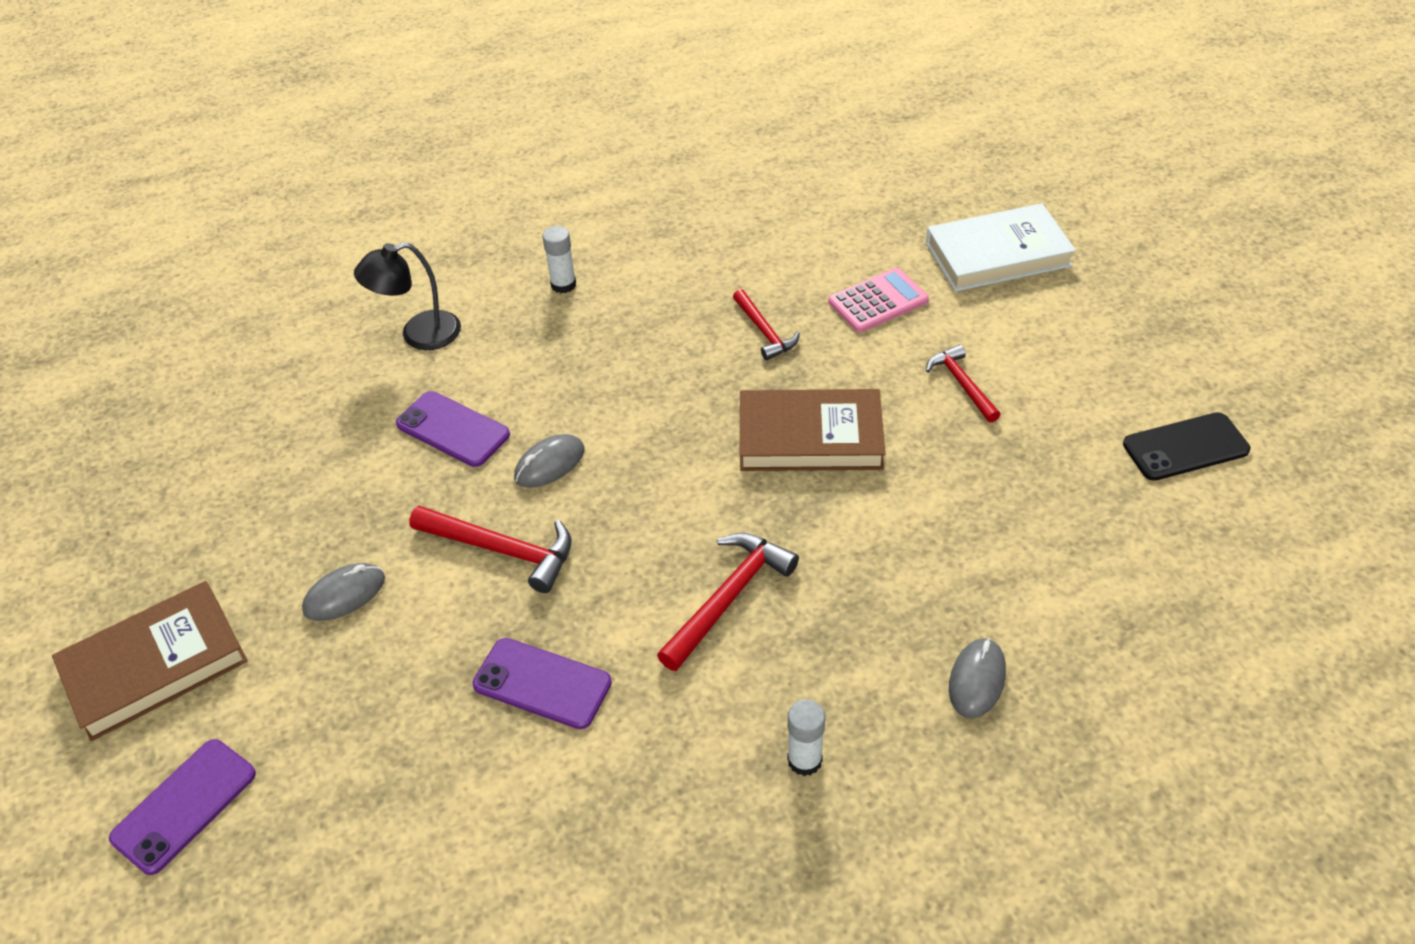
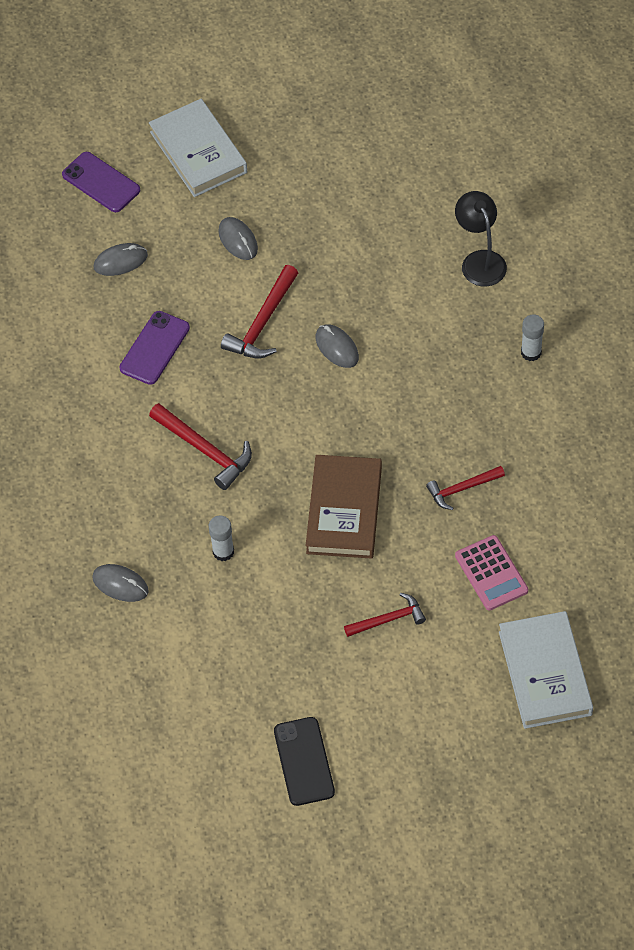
camera: 95 degrees right, 10 degrees up
brown book [52,581,248,741] -> white book [149,99,247,197]
purple phone [396,391,510,467] -> none
white glue stick [787,699,825,776] -> white glue stick moved to [209,515,234,561]
none -> grey mouse [94,243,148,276]

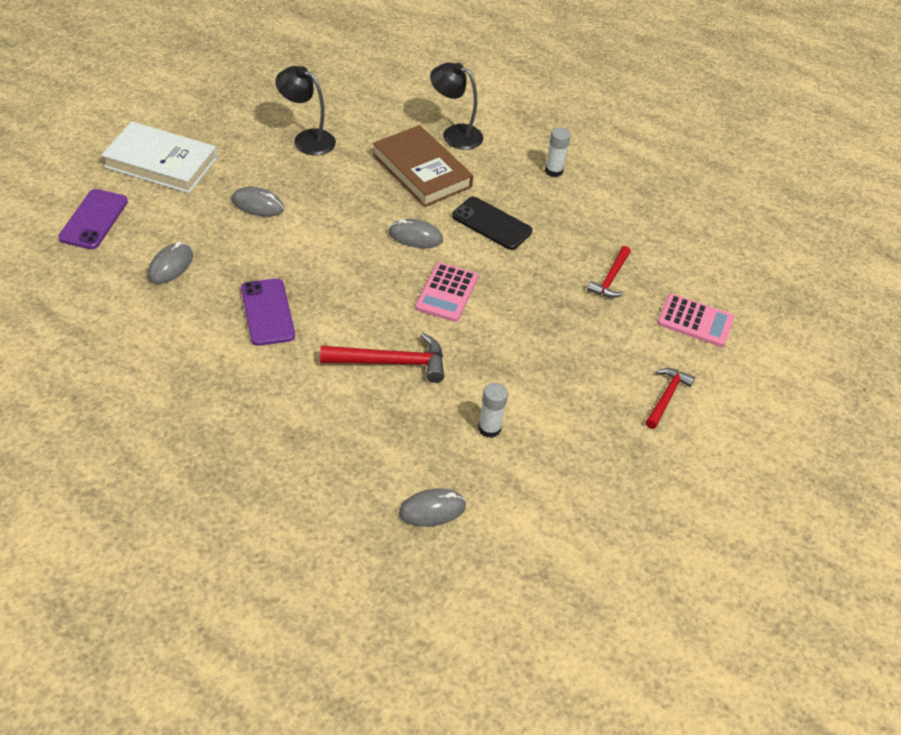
camera: 50 degrees left, 10 degrees down
purple phone [62,152,140,212] -> purple phone turned 75 degrees counterclockwise [58,189,128,249]
red hammer [221,265,298,359] -> none
black phone [274,717,335,806] -> black phone moved to [452,197,532,250]
brown book [306,455,382,559] -> brown book moved to [372,125,473,207]
white book [499,611,593,729] -> none
none -> black lamp [275,66,336,155]
none -> pink calculator [415,262,478,322]

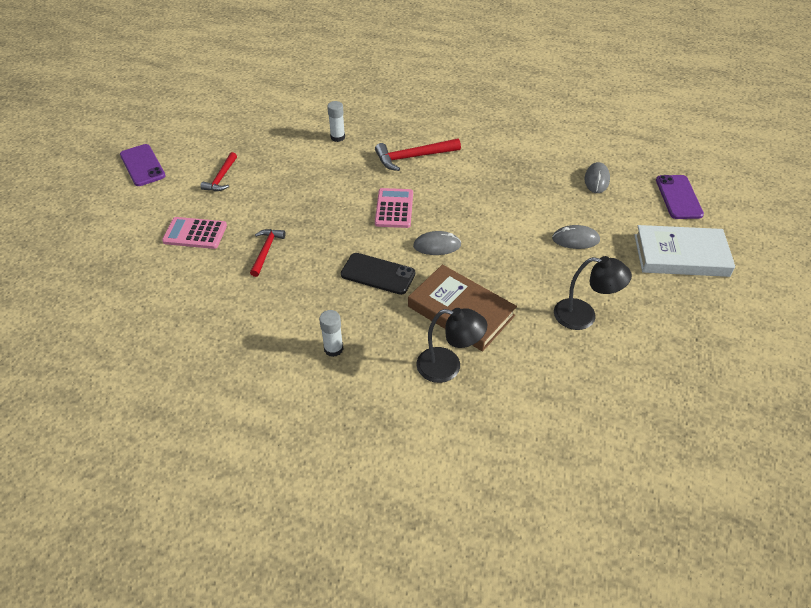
camera: 170 degrees right, 0 degrees up
purple phone [241,278,295,346] -> purple phone moved to [120,144,166,186]
grey mouse [399,489,466,527] -> none

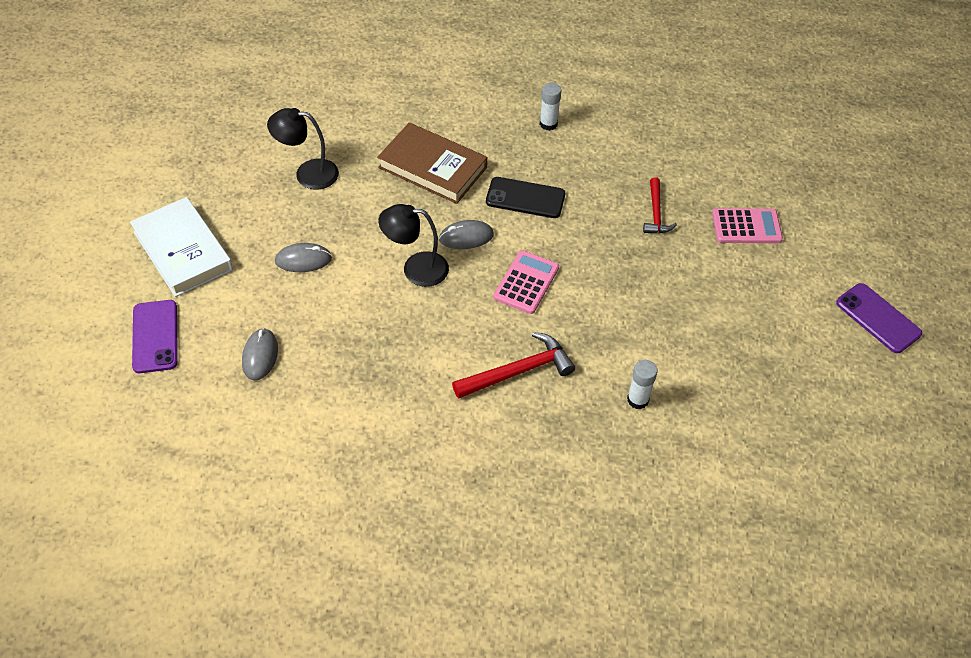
camera: 170 degrees right, 5 degrees up
red hammer [200,152,237,191] -> none
pink calculator [375,188,413,228] -> pink calculator turned 150 degrees counterclockwise [493,250,559,314]
black lamp [416,308,487,383] -> black lamp moved to [379,204,449,287]
white book [634,225,735,277] -> white book turned 60 degrees clockwise [130,197,233,297]

